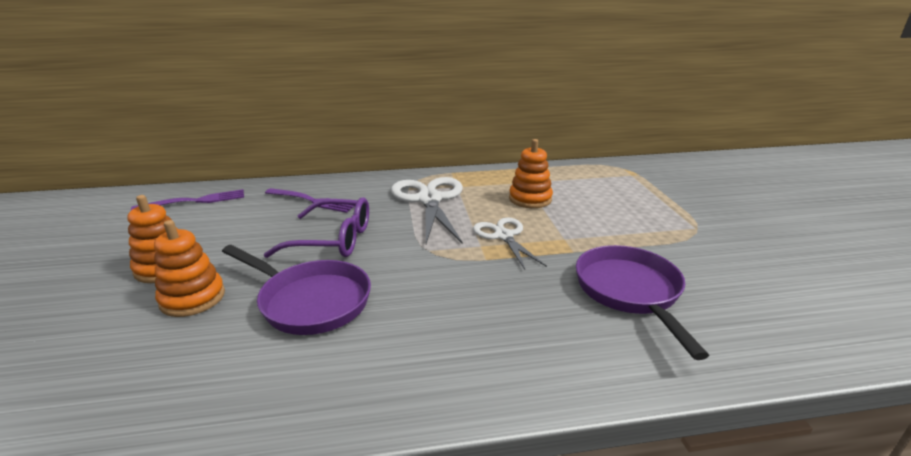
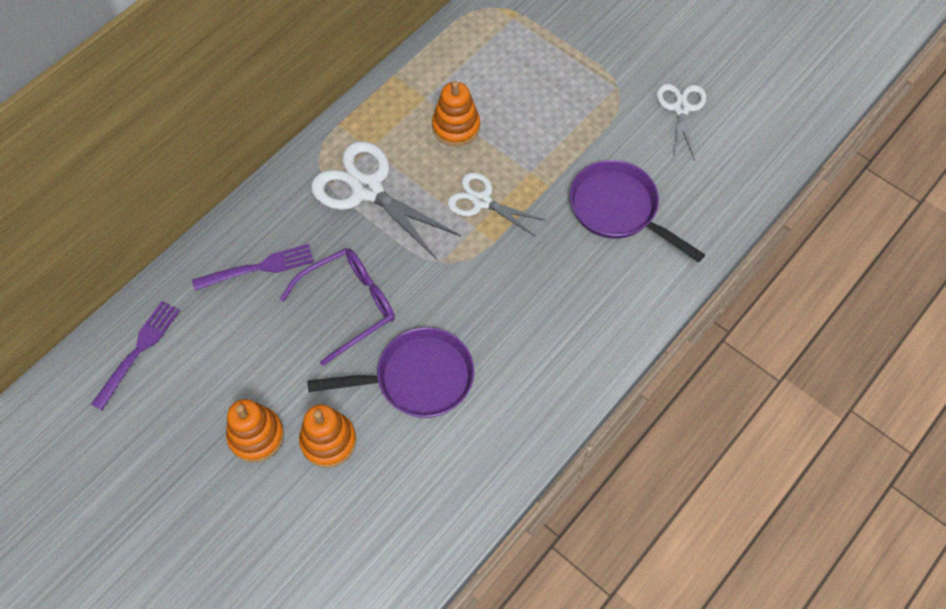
camera: 40 degrees left, 35 degrees up
none -> white scissors [656,84,706,161]

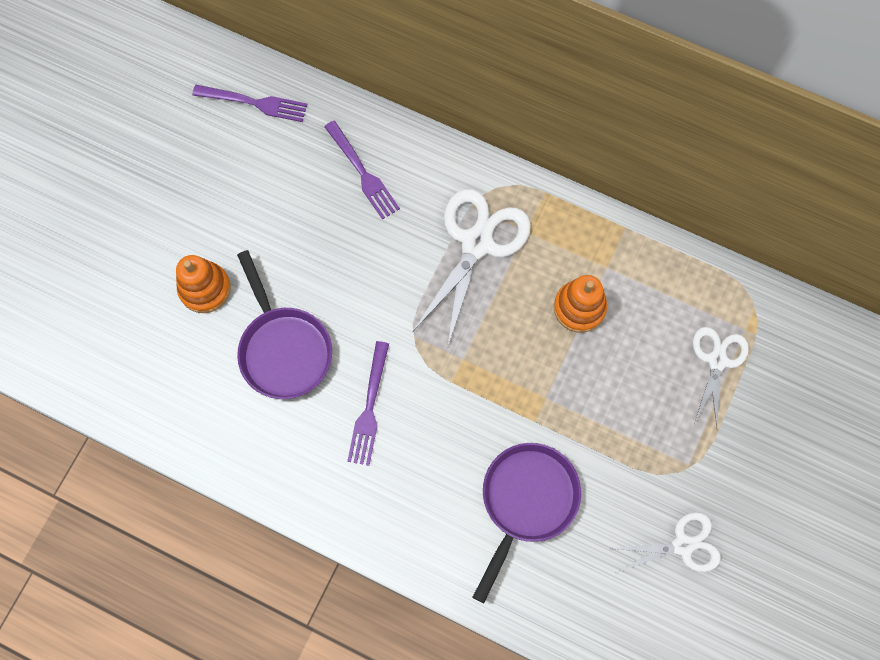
camera: 75 degrees right, 10 degrees up
orange stacking toy [226,399,284,462] -> none
purple glasses [280,248,395,366] -> none
white scissors [448,172,545,236] -> white scissors moved to [693,327,749,429]
none -> purple fork [347,341,389,466]

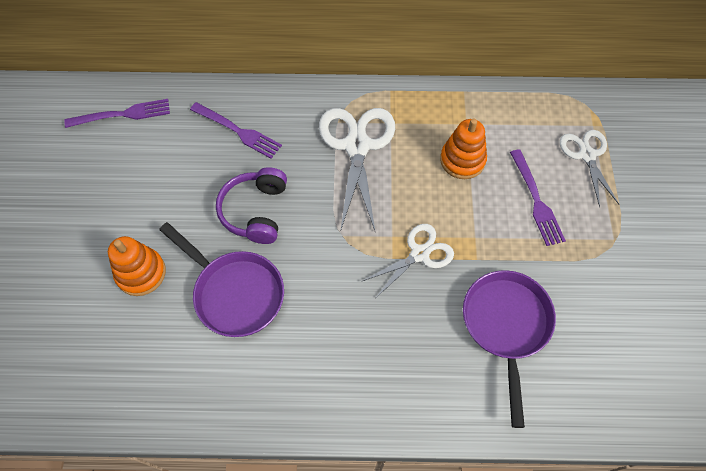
camera: 25 degrees left, 10 degrees down
purple fork [347,341,389,466] -> purple fork moved to [510,149,566,246]
white scissors [608,512,721,574] -> white scissors moved to [363,224,454,297]
none -> purple headphones [216,167,287,244]

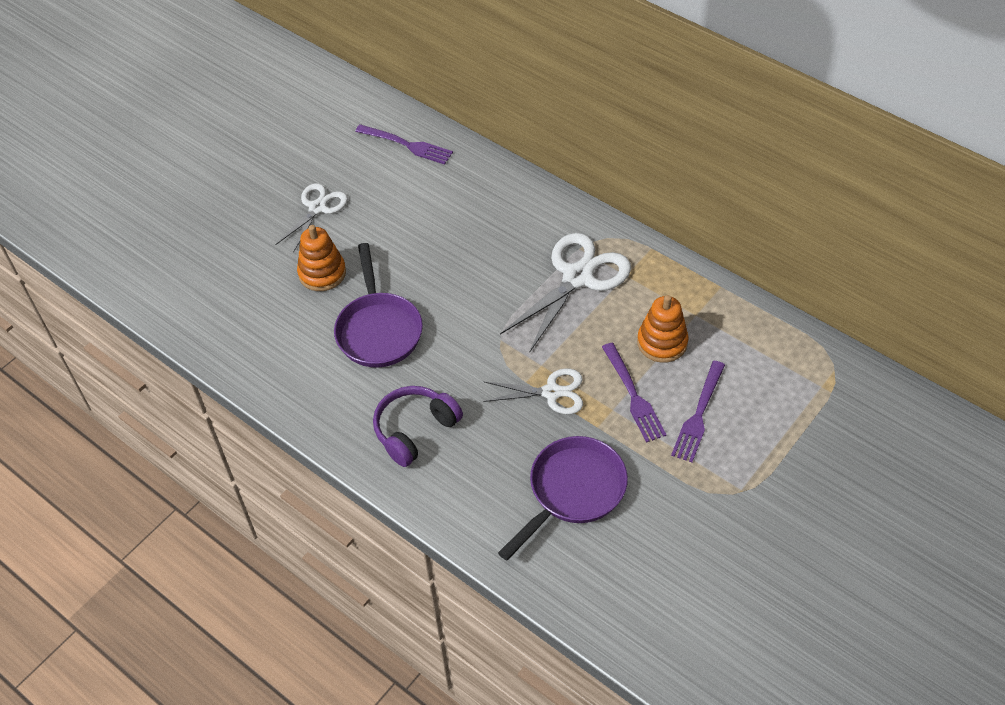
camera: 40 degrees right, 10 degrees down
purple fork [190,102,282,159] -> purple fork moved to [602,343,667,443]
purple headphones [216,167,287,244] -> purple headphones moved to [373,386,463,467]
white scissors [560,130,619,207] -> white scissors moved to [275,183,348,253]

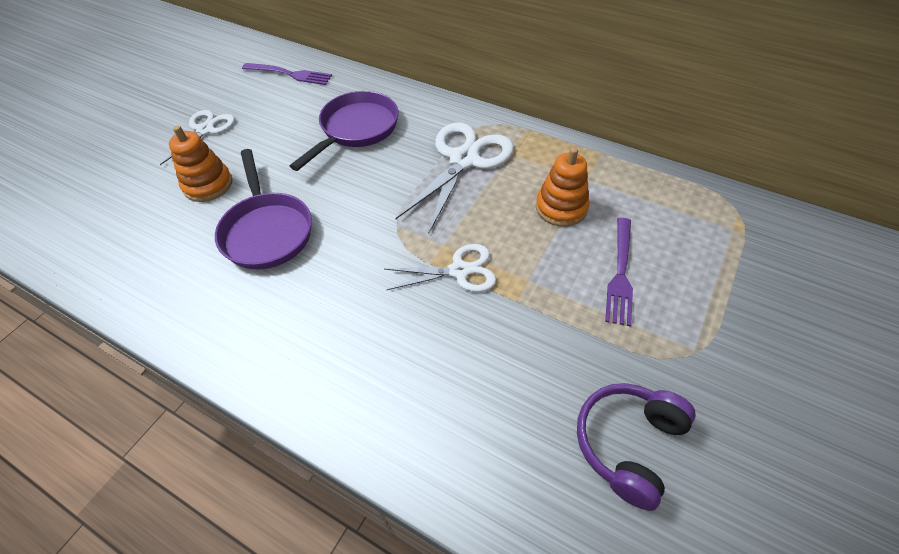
camera: 10 degrees left, 0 degrees up
purple headphones [373,386,463,467] -> purple headphones moved to [577,383,696,511]
purple pan [498,436,628,560] -> purple pan moved to [290,91,399,171]
purple fork [602,343,667,443] -> none

